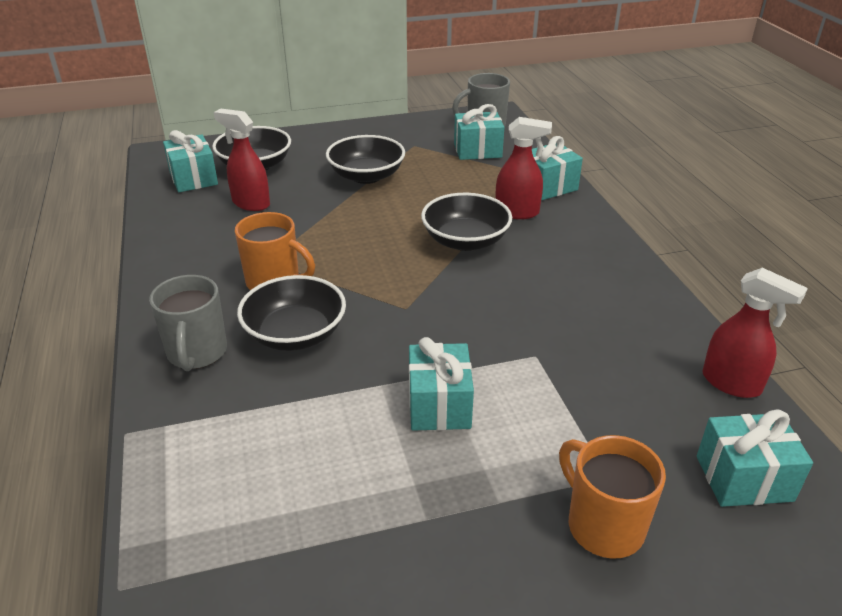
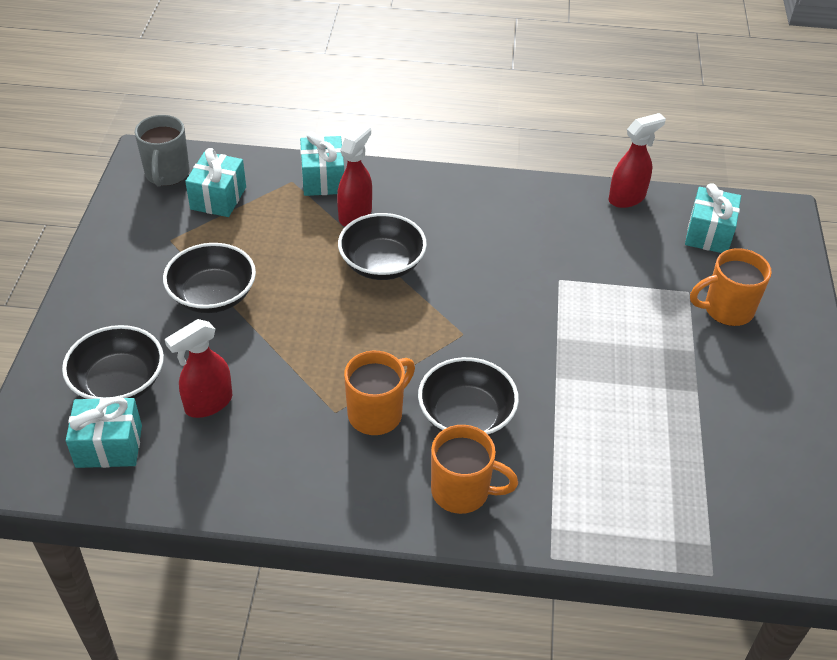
camera: 70 degrees left, 10 degrees up
grey mug [149,275,227,371] -> orange mug [431,425,518,514]
turquoise gift [409,337,474,431] -> none

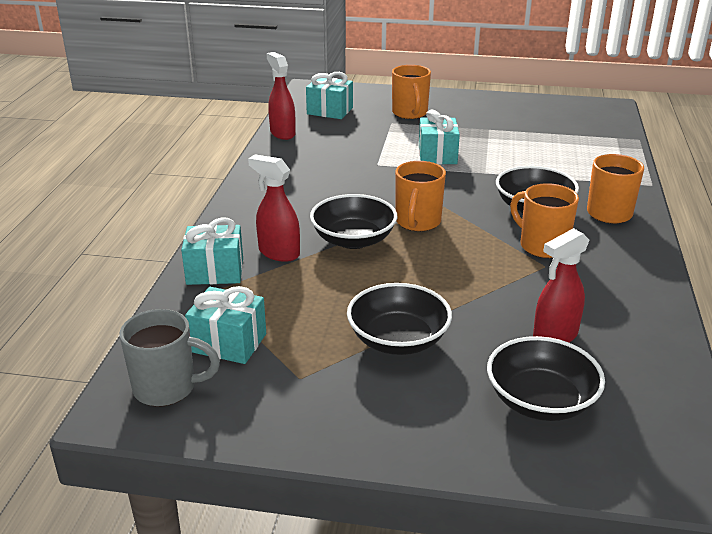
camera: 85 degrees left, 15 degrees down
turquoise gift [66,396,142,468] -> turquoise gift moved to [419,110,460,164]
red spray bottle [165,319,232,418] -> red spray bottle turned 90 degrees clockwise [533,228,590,342]
none -> orange mug [395,161,446,232]

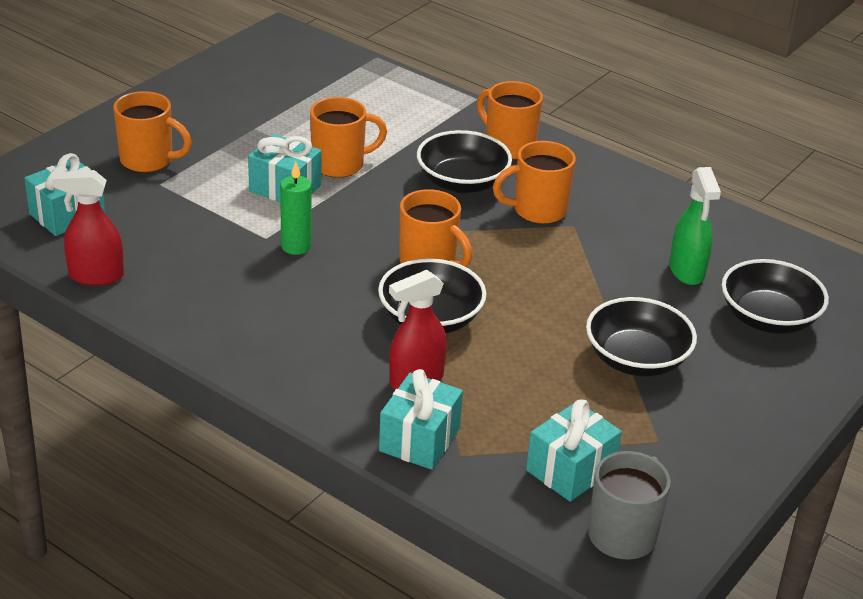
camera: 65 degrees left, 5 degrees up
red spray bottle [533,228,590,342] -> green spray bottle [669,167,721,285]
none -> green candle [280,161,311,255]
none -> orange mug [310,97,387,178]

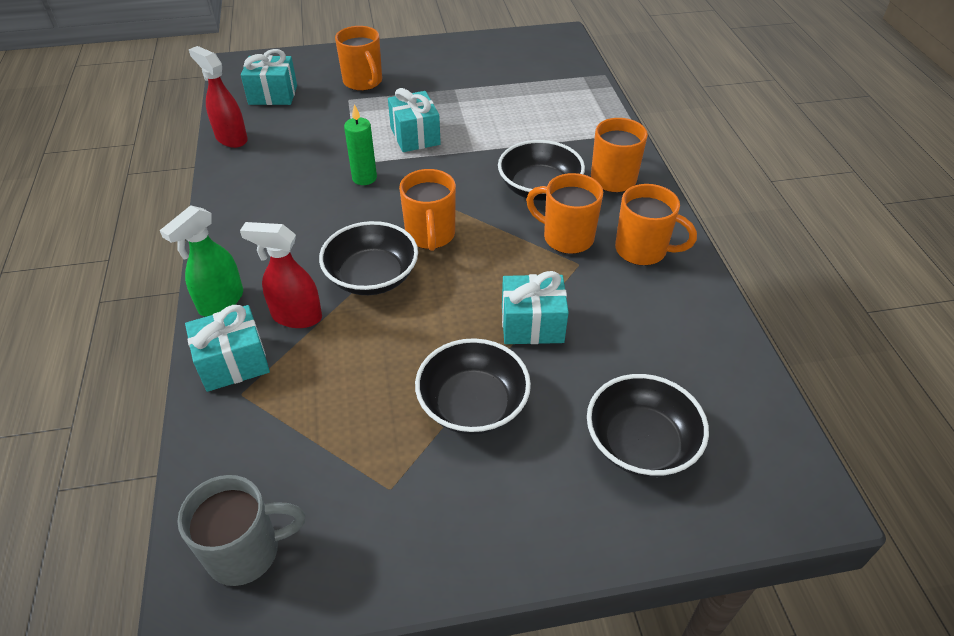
camera: 45 degrees right, 10 degrees up
orange mug [310,97,387,178] -> orange mug moved to [615,184,697,265]
turquoise gift [526,399,622,502] -> turquoise gift moved to [502,271,569,344]
green spray bottle [669,167,721,285] -> green spray bottle moved to [160,205,243,317]

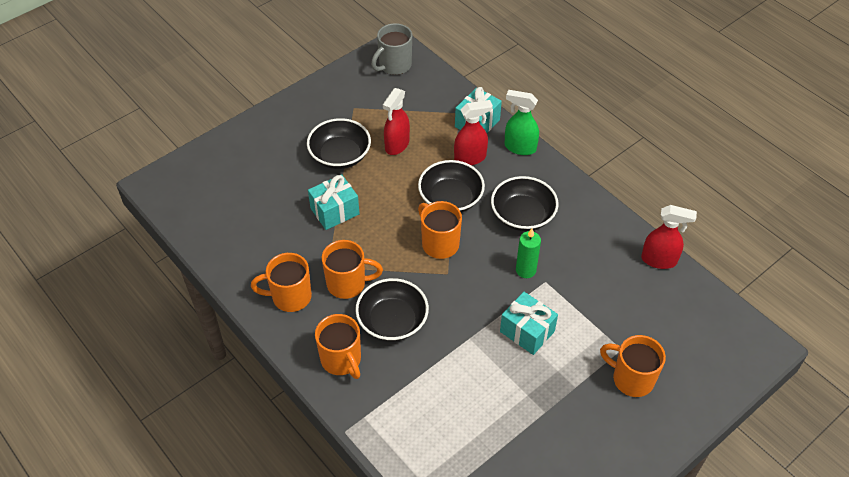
camera: 150 degrees right, 5 degrees up
green spray bottle [160,205,243,317] -> green spray bottle turned 75 degrees counterclockwise [505,90,539,155]
turquoise gift [241,49,297,105] -> none
black bowl [587,374,709,477] -> black bowl moved to [491,176,558,231]
none -> red spray bottle [383,88,410,155]

